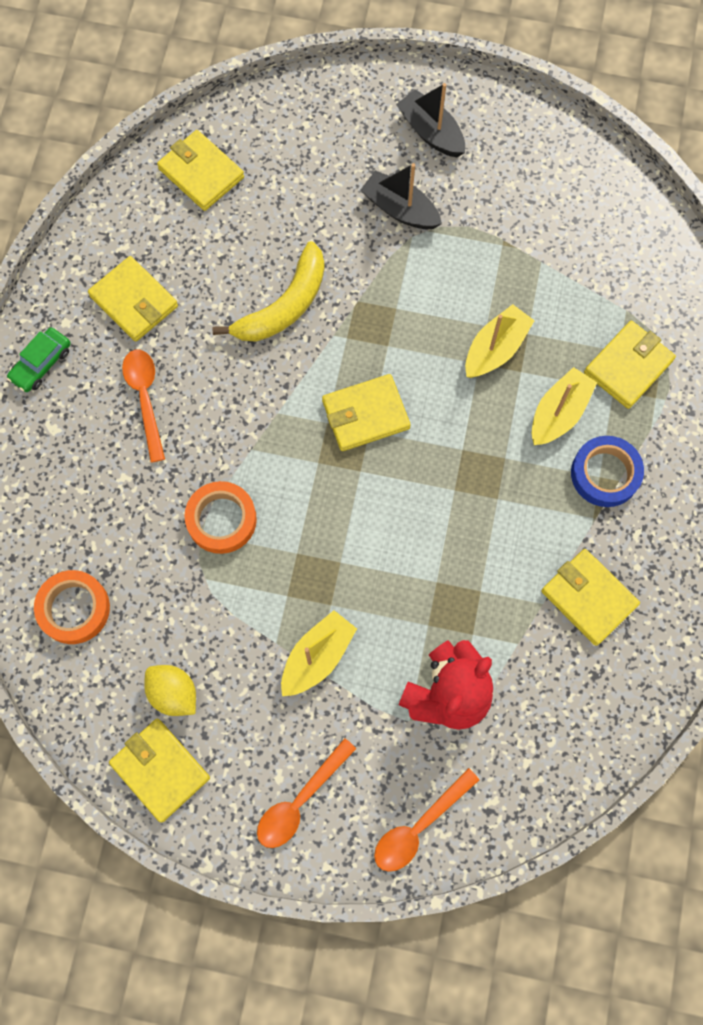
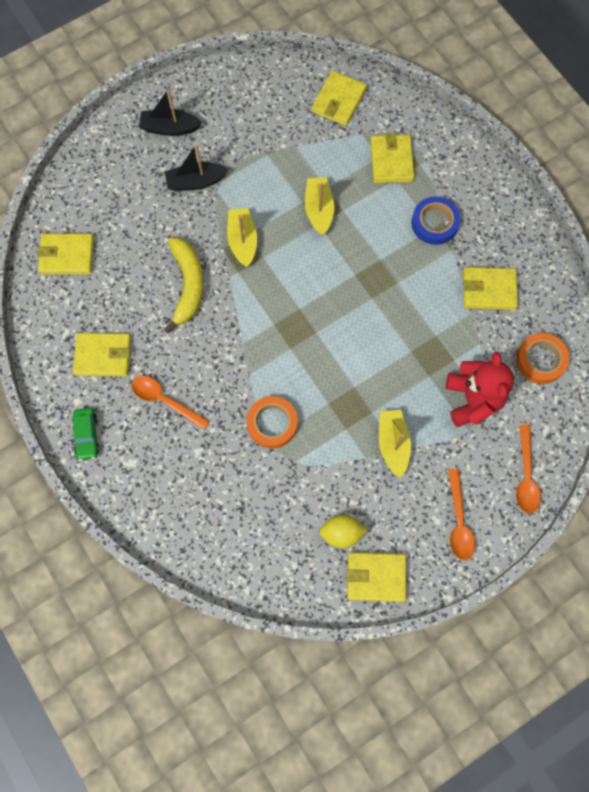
camera: 45 degrees left, 0 degrees up
orange tape [34,570,110,644] -> orange tape moved to [516,333,569,384]
yellow wallet [322,374,411,451] -> yellow wallet moved to [311,71,367,126]
yellow boat [532,367,597,445] -> yellow boat moved to [227,208,257,267]

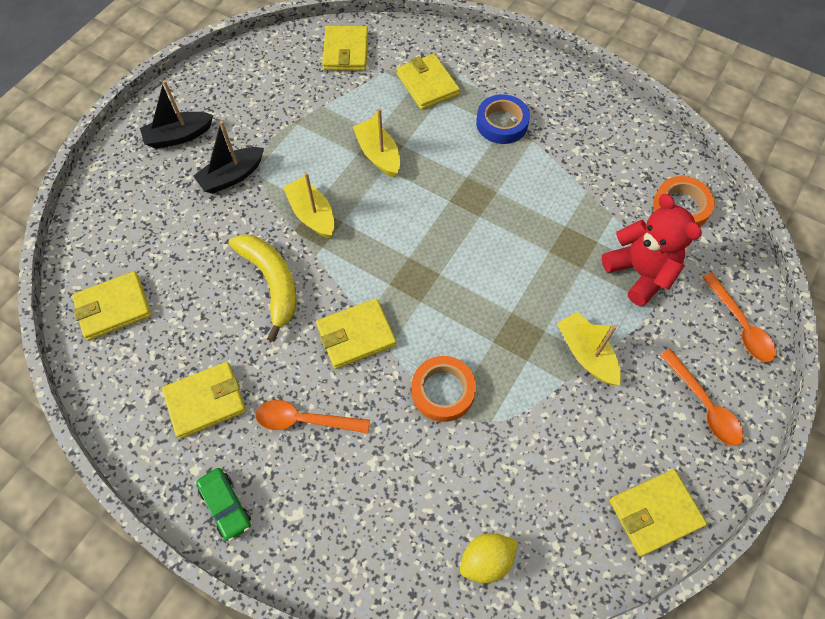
camera: 25 degrees left, 10 degrees down
yellow lemon [319,514,367,548] -> yellow lemon moved to [460,533,518,583]
yellow wallet [463,267,518,310] -> yellow wallet moved to [316,299,397,369]

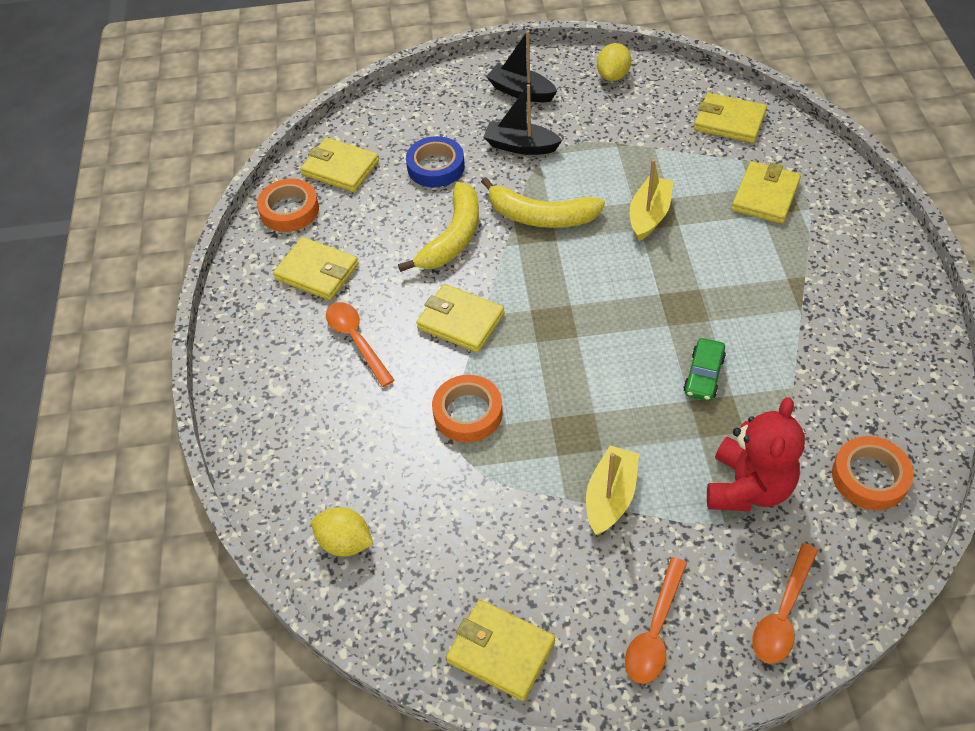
camera: 55 degrees right, 10 degrees down
green car [196,468,251,541] -> green car moved to [683,338,726,401]
yellow boat [283,172,334,239] -> yellow banana [481,177,605,228]
yellow wallet [322,26,368,71] -> yellow wallet turned 60 degrees clockwise [694,93,767,143]
blue tape [476,94,530,144] -> blue tape moved to [406,136,465,187]
none -> orange tape [257,179,319,232]
none -> yellow lemon [597,43,631,81]

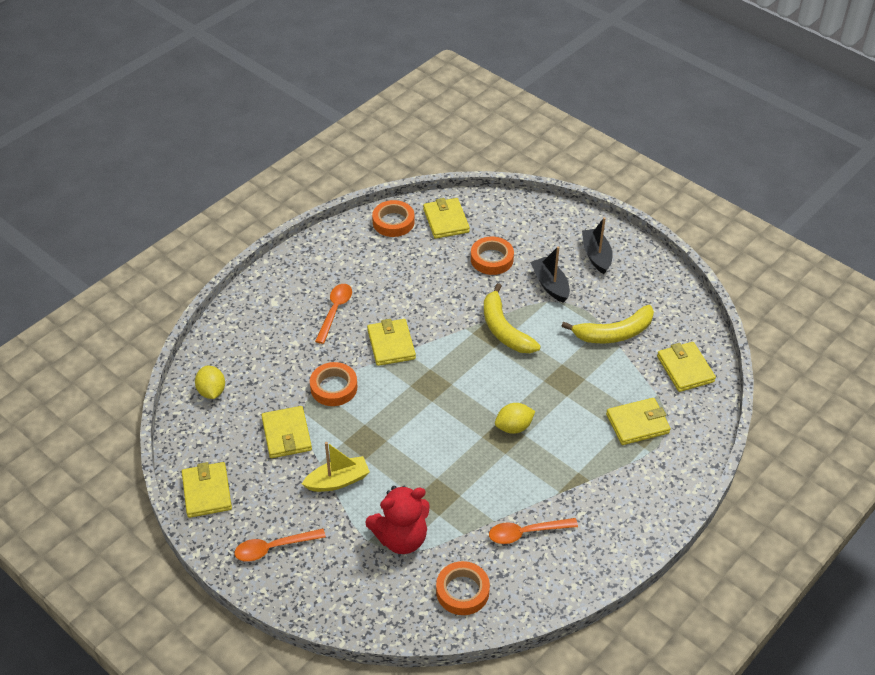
camera: 45 degrees right, 5 degrees down
yellow wallet [273,237,359,300] -> yellow wallet moved to [261,406,312,458]
yellow banana [398,182,479,272] -> yellow banana moved to [561,305,654,343]
blue tape [406,136,465,187] -> orange tape [471,237,514,275]
yellow lemon [597,43,631,81] -> yellow lemon moved to [495,403,535,434]
yellow boat [630,159,673,241] -> none
green car [683,338,726,401] -> none
orange spoon [752,543,818,664] -> orange spoon moved to [489,518,578,544]

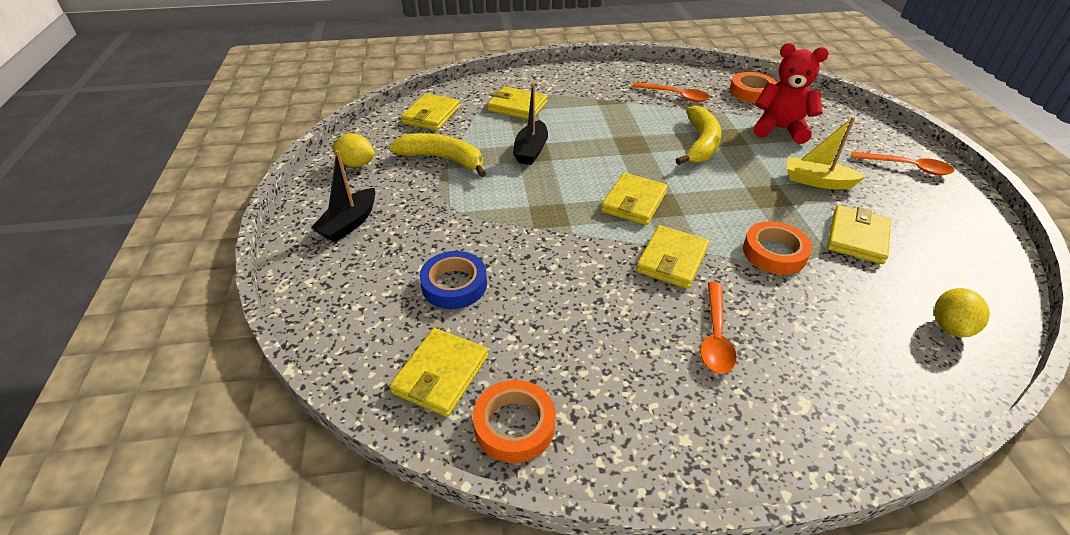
camera: 140 degrees left, 5 degrees down
yellow wallet [182,462,232,518] -> yellow wallet moved to [601,173,668,225]
orange spoon [315,284,352,344] -> orange spoon turned 45 degrees counterclockwise [700,282,737,374]
orange tape [471,237,514,275] -> blue tape [419,251,487,309]
yellow banana [484,283,541,353] -> yellow banana moved to [676,106,721,165]
yellow lemon [495,403,535,434] -> yellow lemon moved to [332,133,375,167]
black boat [530,246,570,303] -> black boat moved to [513,83,548,165]

